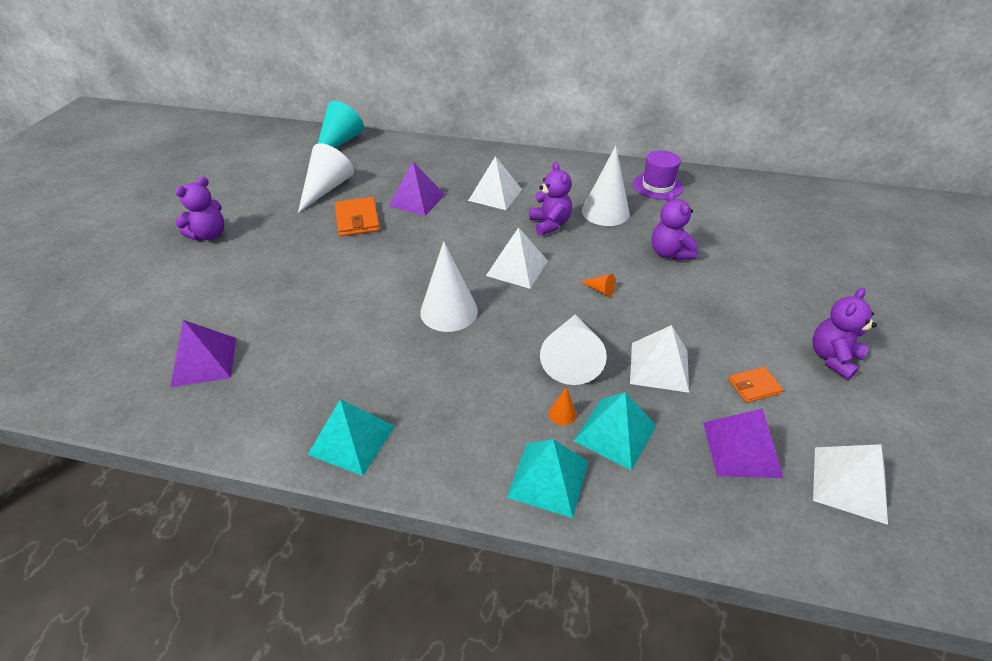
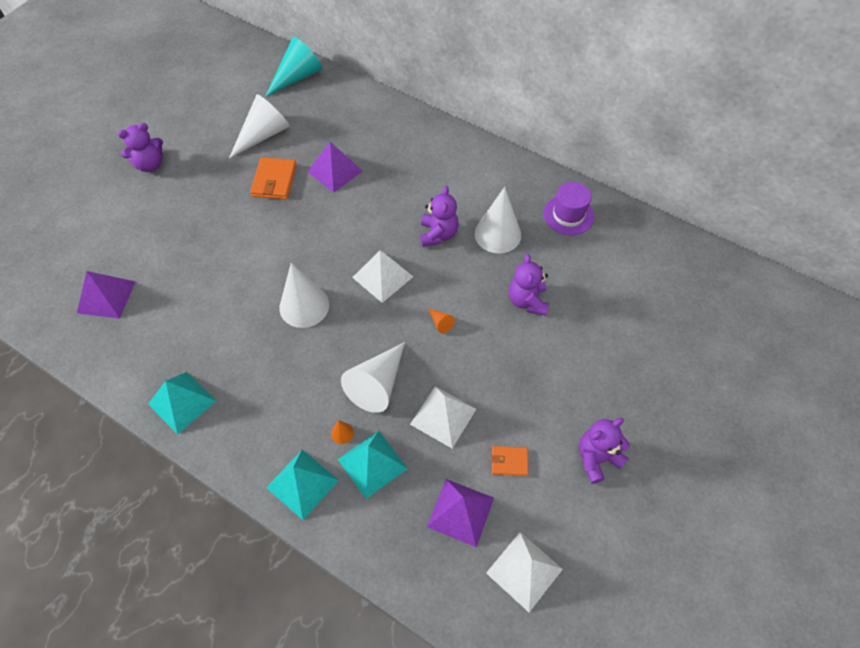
camera: 20 degrees right, 15 degrees up
white pyramid [468,156,522,210] -> none

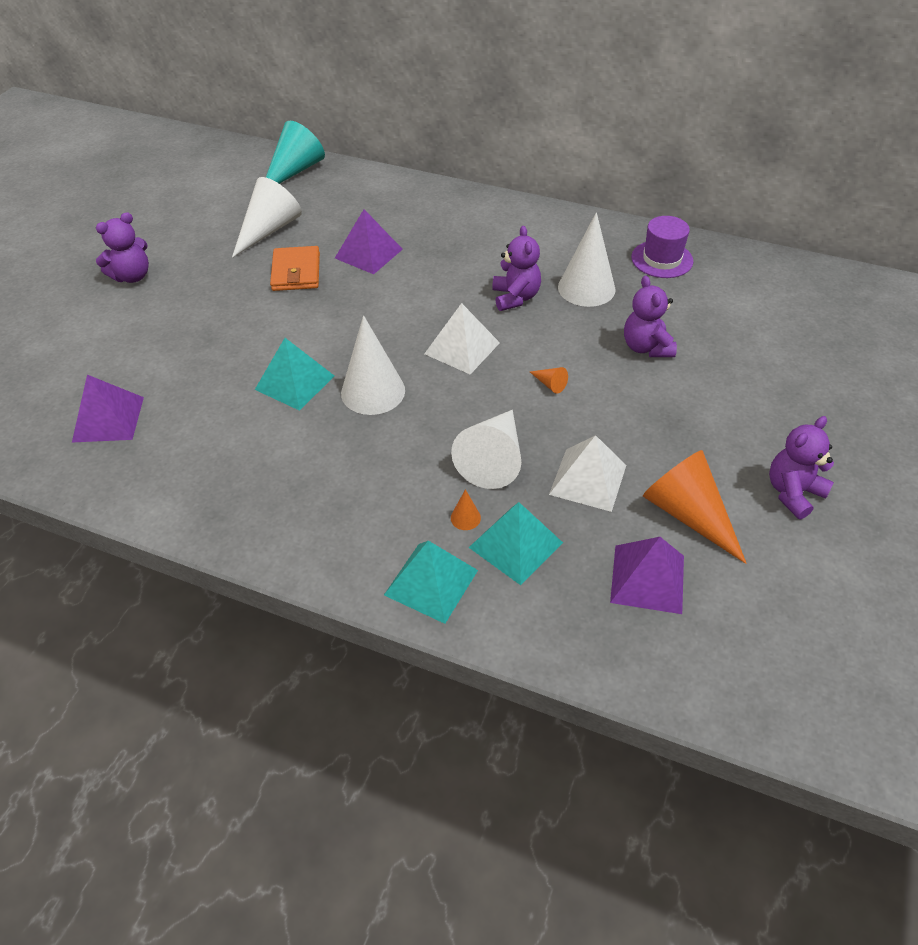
camera: 10 degrees left, 10 degrees down
turquoise pyramid [148,372,216,435] -> turquoise pyramid moved to [255,338,334,411]
white pyramid [486,532,563,612] -> none
orange wallet [491,446,528,476] -> orange cone [643,450,747,564]

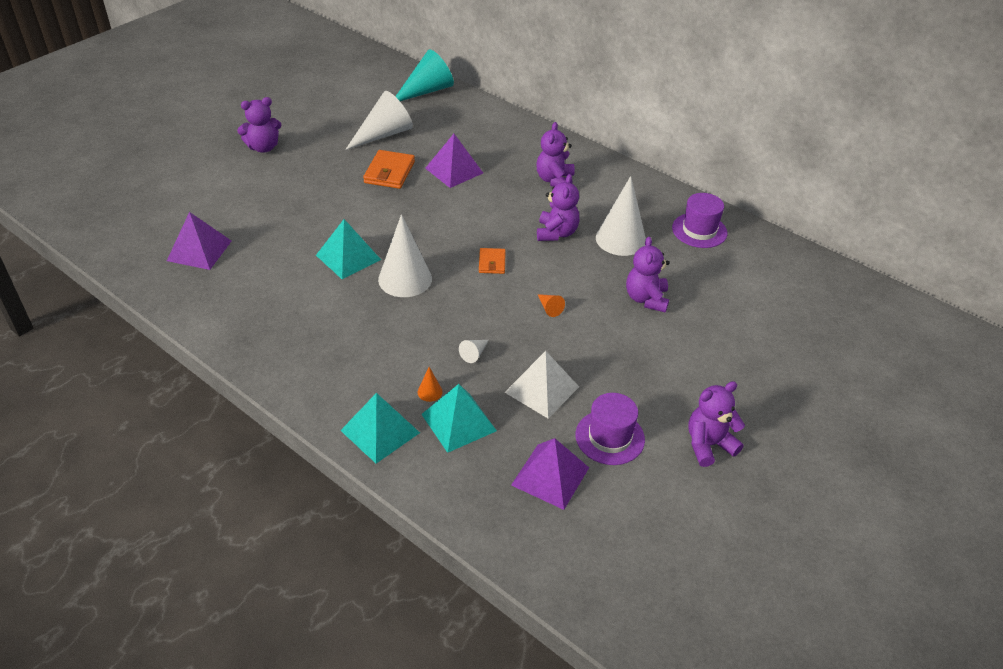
camera: 15 degrees right, 5 degrees down
white pyramid [424,303,500,374] -> orange wallet [479,248,506,274]
white cone [451,410,521,489] -> white cone [459,340,489,363], size x0.41
orange cone [643,450,747,564] -> purple hat [576,393,645,465]
none -> purple teddy bear [537,122,575,187]

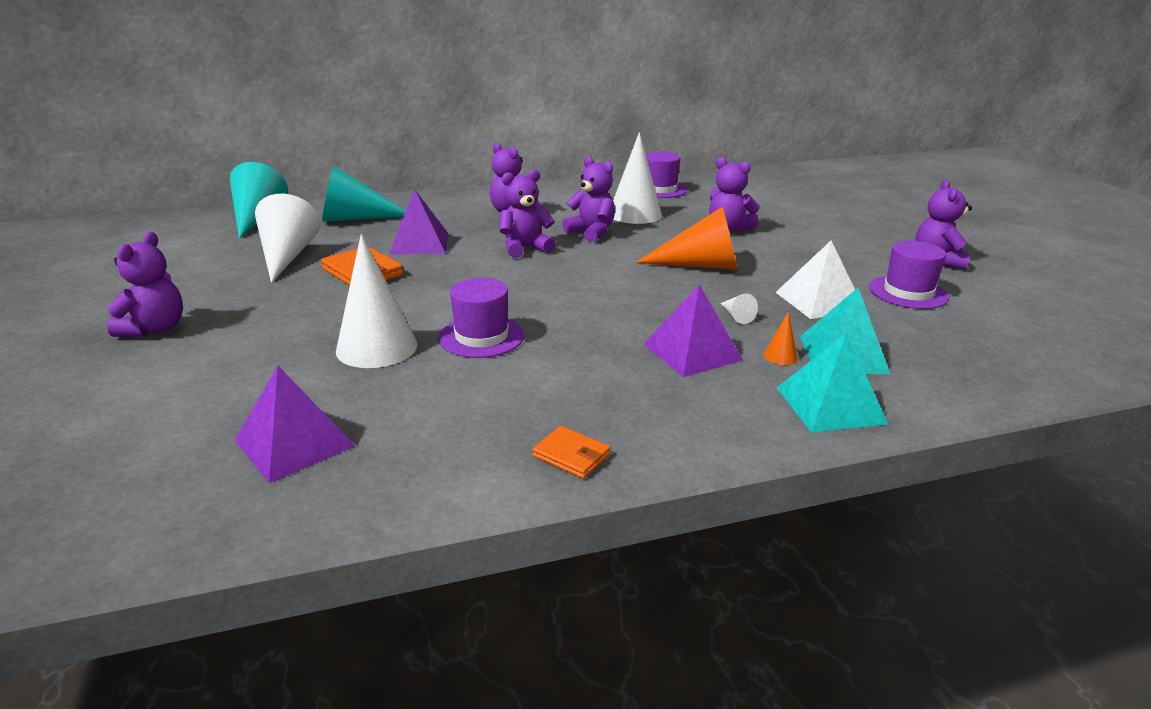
camera: 55 degrees left, 15 degrees down
turquoise pyramid [316,219,381,279] -> purple hat [438,278,524,358]
white cone [378,214,432,297] -> white cone moved to [336,234,418,368]
orange wallet [479,248,506,274] -> orange wallet moved to [532,426,611,479]
purple pyramid [511,438,589,510] -> purple pyramid moved to [643,285,743,377]
orange cone [538,294,565,317] -> orange cone [635,206,737,270], size x2.41
none -> turquoise cone [322,166,405,222]
none -> purple teddy bear [500,169,555,258]

